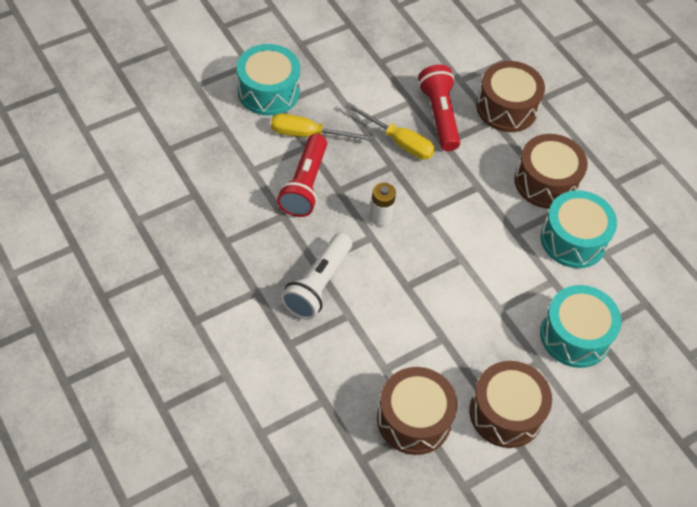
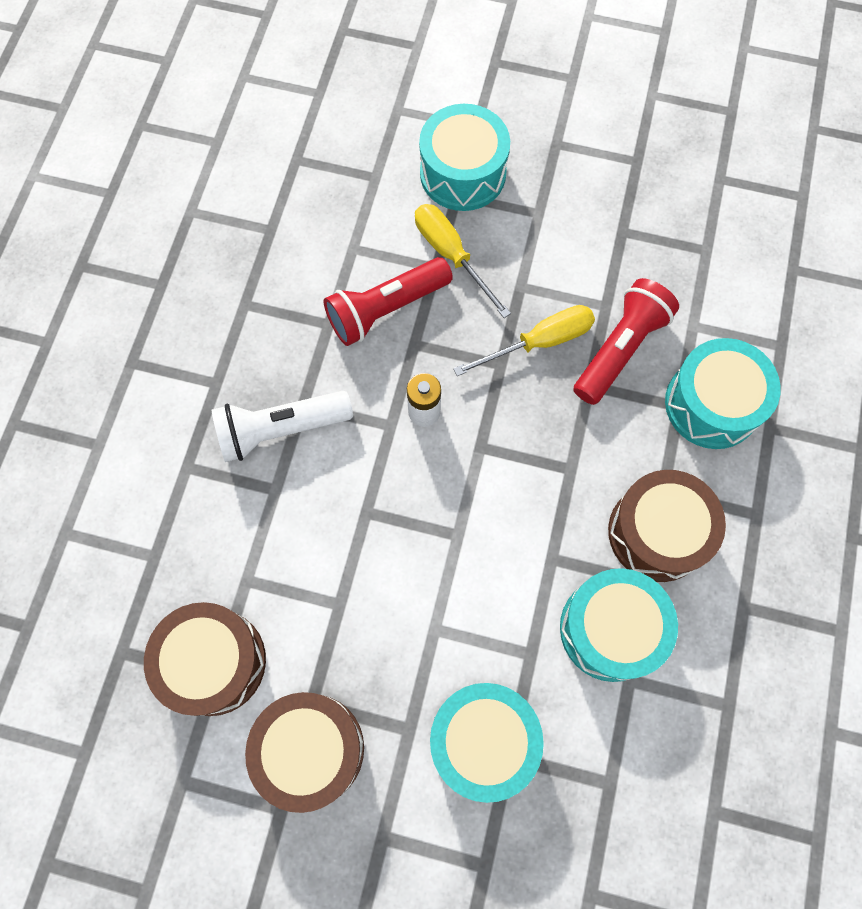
camera: 50 degrees right, 15 degrees up
yellow screwdriver [346,103,435,160] -> yellow screwdriver turned 105 degrees counterclockwise [453,305,595,376]
brown drum [476,61,545,132] -> turquoise drum [665,338,781,449]

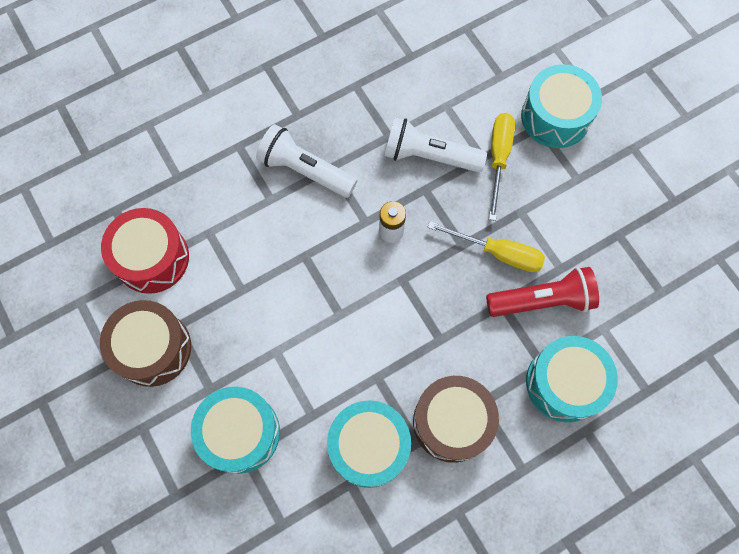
camera: 45 degrees right, 0 degrees up
brown drum [144,602,266,716] -> red drum [101,208,189,294]
red flashlight [324,257,453,346] -> white flashlight [384,117,487,172]

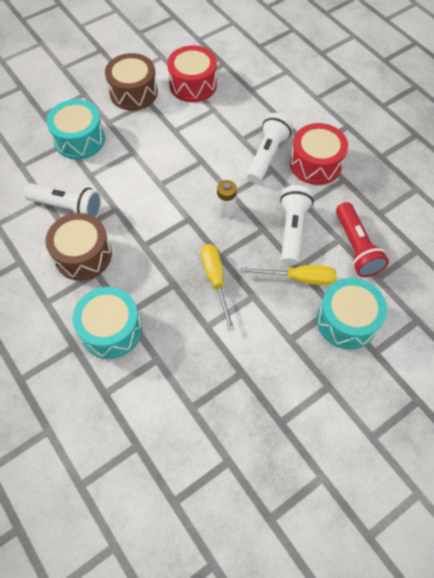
camera: 85 degrees right, 10 degrees down
turquoise drum [327,400,411,488] -> white flashlight [23,183,102,218]
yellow screwdriver [427,221,545,272] -> yellow screwdriver turned 150 degrees clockwise [201,244,234,330]
red flashlight [486,267,599,317] -> red flashlight moved to [336,202,389,277]
none -> red drum [290,123,348,185]

